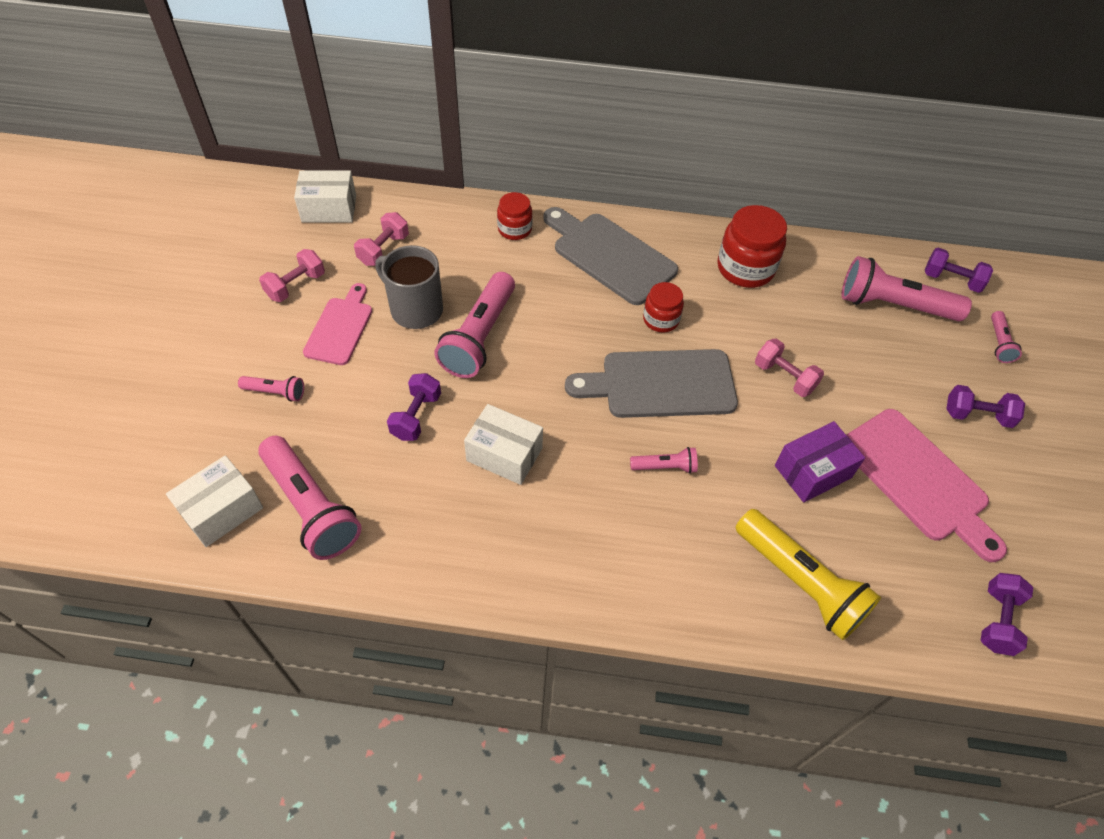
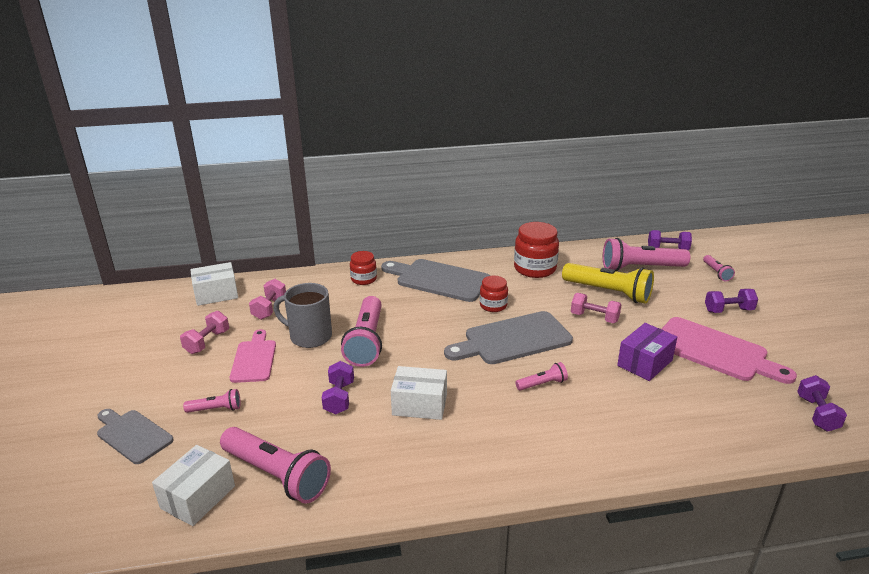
camera: 15 degrees left, 25 degrees down
yellow flashlight [736,509,881,640] -> yellow flashlight moved to [562,263,654,304]
none -> grey cutting board [97,409,174,464]

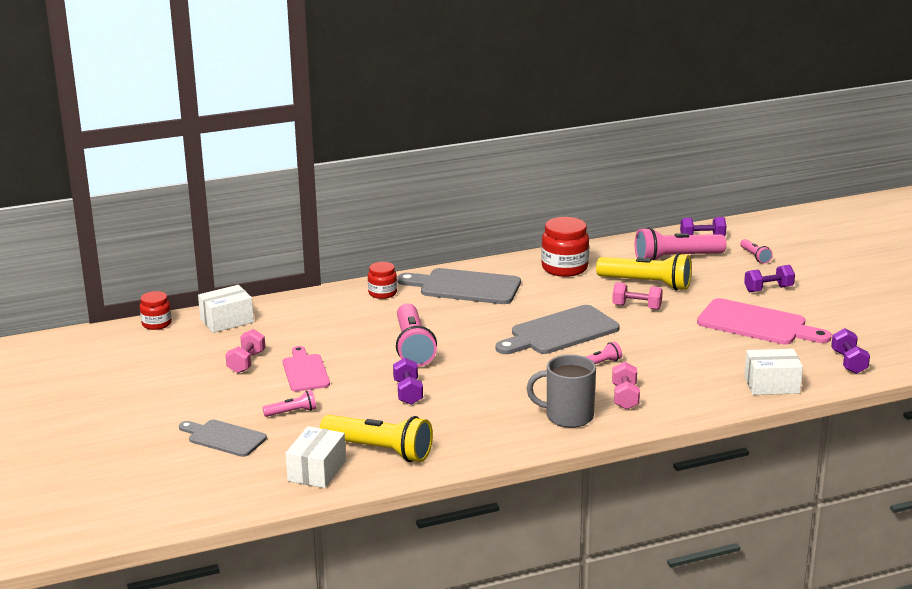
camera: 10 degrees left, 5 degrees down
pink flashlight [220,427,331,504] -> yellow flashlight [320,415,433,462]
pink dumbbell [249,279,286,320] -> pink dumbbell moved to [612,362,640,410]
grey mug [274,283,332,348] -> grey mug moved to [526,355,596,428]
white box [391,366,447,420] -> white box moved to [744,349,803,395]
red jar [480,276,508,312] -> red jar moved to [140,291,172,330]
purple box [617,323,677,381] -> none

